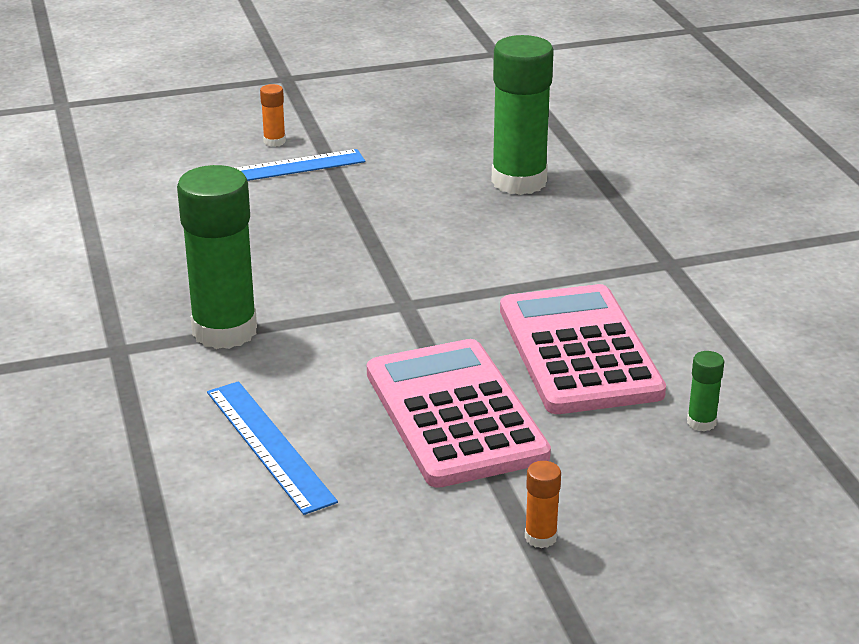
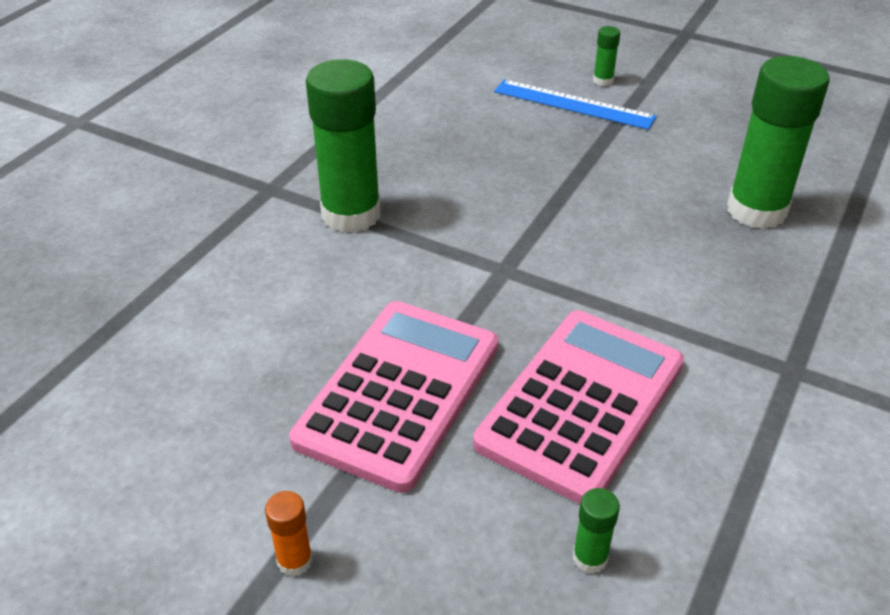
camera: 45 degrees right, 10 degrees up
blue ruler [207,381,338,515] -> none
orange glue stick [260,84,286,147] -> green glue stick [593,26,620,86]

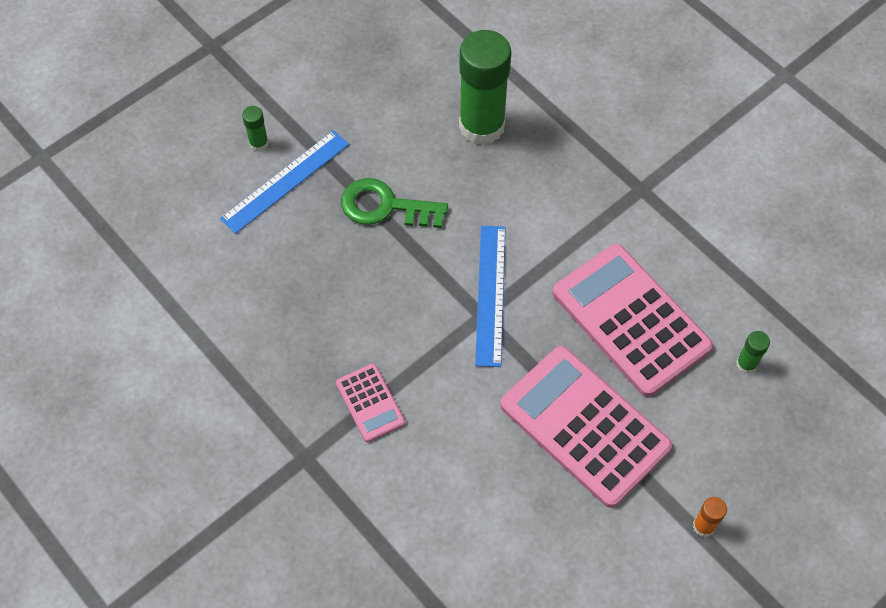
camera: 70 degrees left, 20 degrees up
green glue stick [306,59,380,233] -> pink calculator [336,363,405,442]
none -> green key [341,178,448,228]
none -> blue ruler [475,226,506,367]

